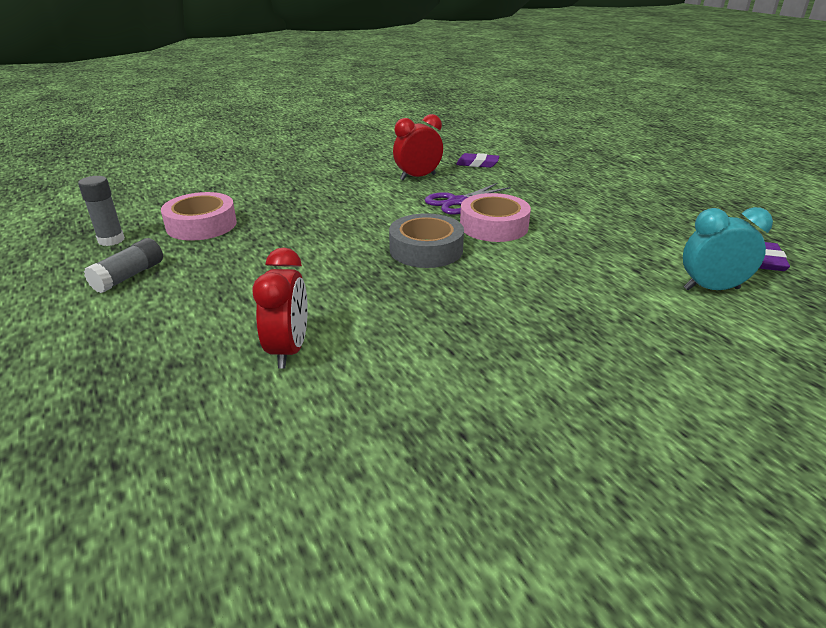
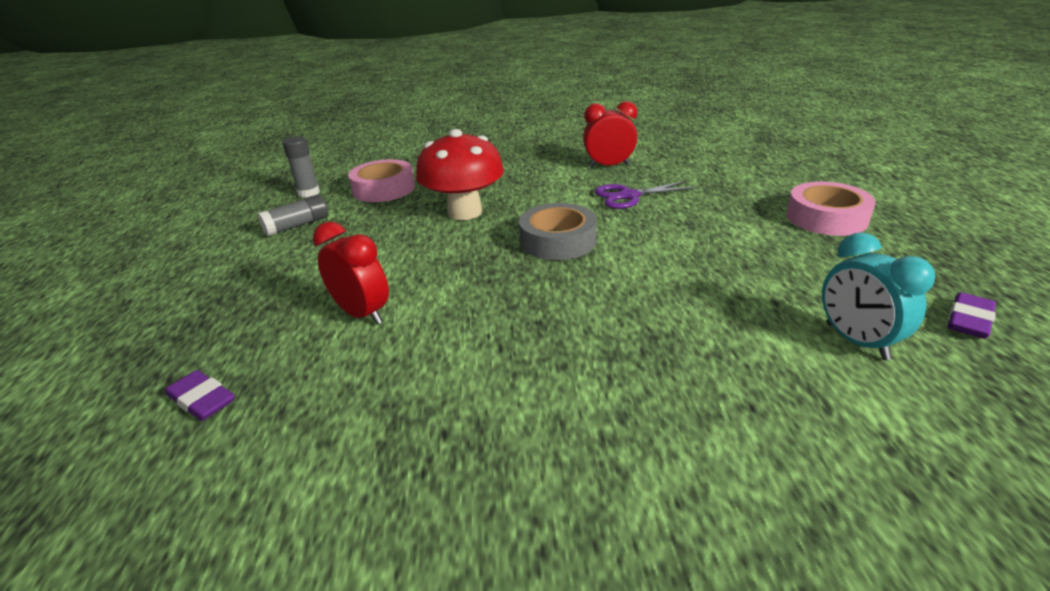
camera: 25 degrees right, 0 degrees up
red clock [252,248,308,369] -> red clock turned 75 degrees counterclockwise [313,222,389,325]
purple eraser [456,153,499,168] -> purple eraser moved to [165,370,235,421]
pink tape [460,193,531,242] -> pink tape moved to [786,182,876,236]
turquoise clock [683,207,773,290] -> turquoise clock turned 135 degrees counterclockwise [822,233,935,360]
none -> red mushroom [416,129,504,220]

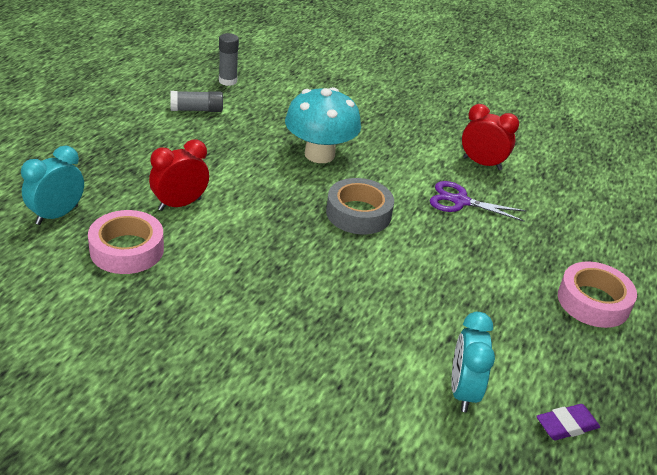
camera: 25 degrees right, 5 degrees up
purple eraser [165,370,235,421] -> turquoise clock [21,146,84,225]
red clock [313,222,389,325] -> red clock turned 105 degrees counterclockwise [149,139,209,211]
pink tape [348,159,415,202] -> pink tape moved to [88,210,164,274]
red mushroom [416,129,504,220] -> turquoise mushroom [285,87,361,163]

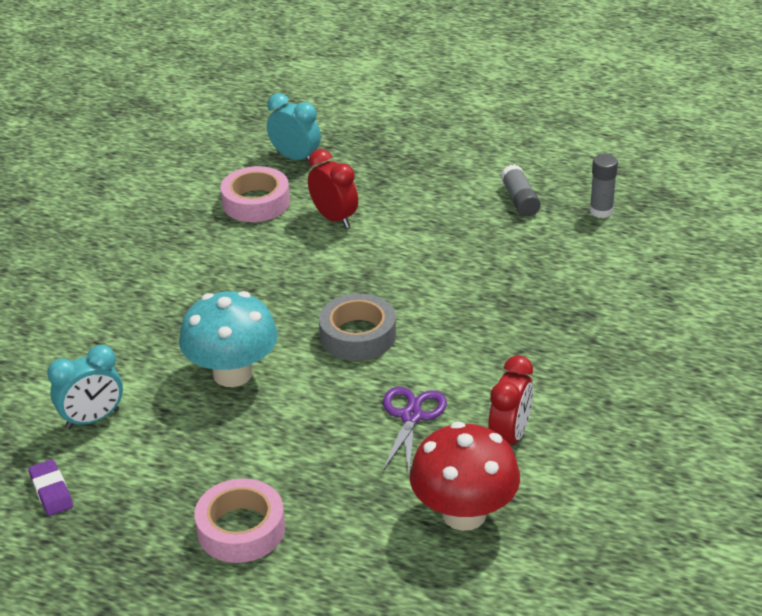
camera: 90 degrees right, 0 degrees up
turquoise mushroom [285,87,361,163] -> turquoise mushroom moved to [179,291,278,387]
turquoise clock [451,312,495,412] -> turquoise clock turned 150 degrees clockwise [47,345,123,429]
none -> red mushroom [410,422,520,531]

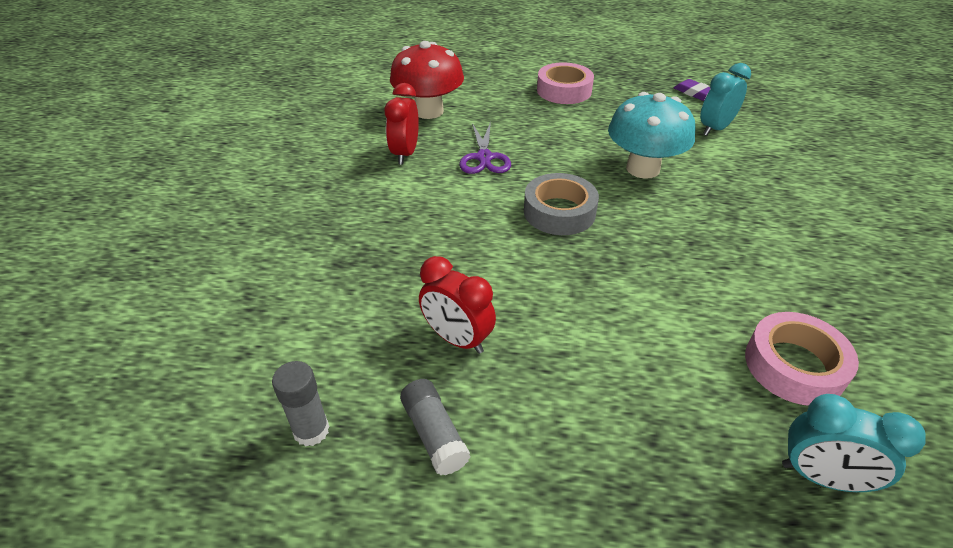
camera: 165 degrees right, 5 degrees up
red clock [308,149,358,228] -> red clock moved to [419,256,496,354]

